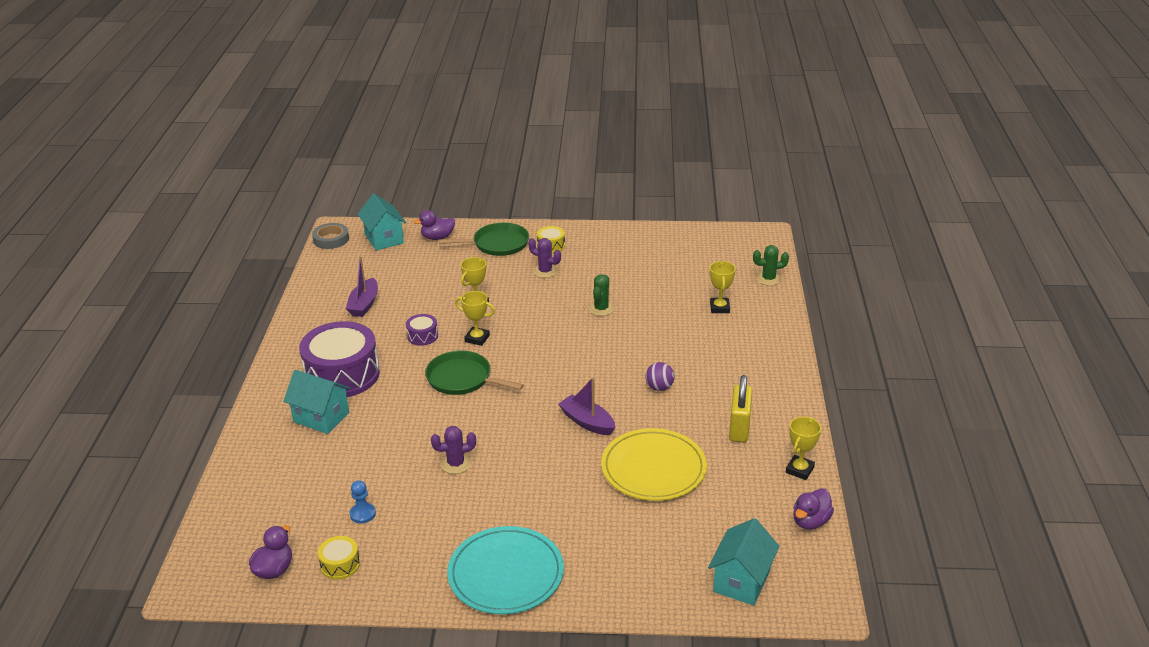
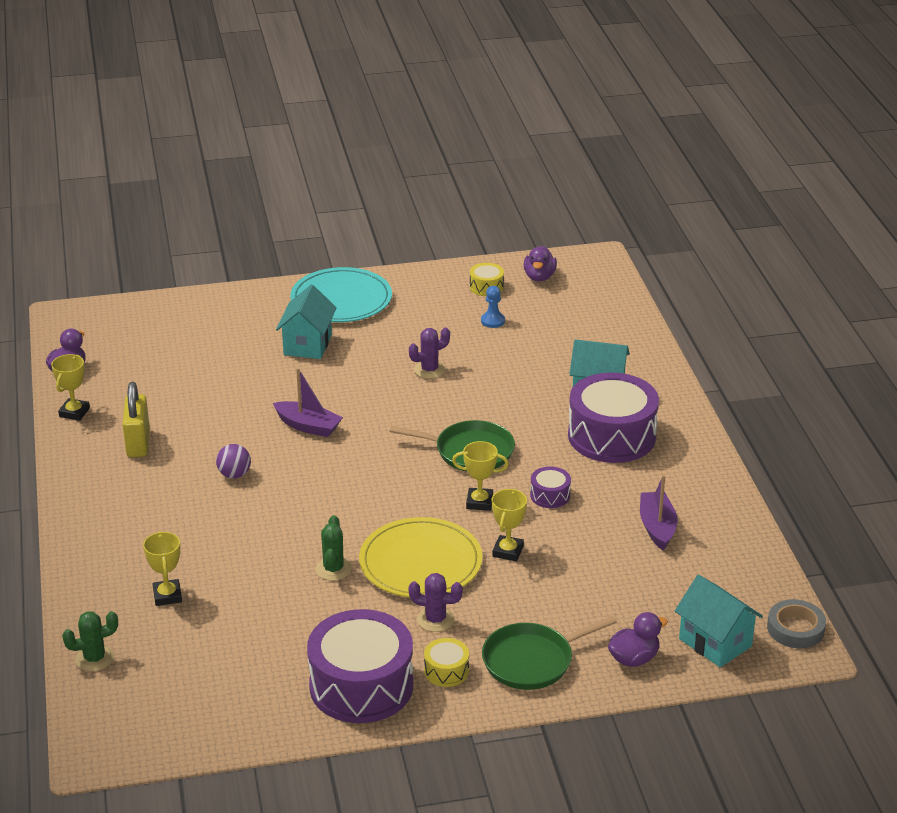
camera: 165 degrees right, 0 degrees up
yellow plate [601,428,707,501] -> yellow plate moved to [359,517,483,597]
turquoise house [708,518,780,605] -> turquoise house moved to [276,285,337,359]
none -> purple drum [307,609,413,723]

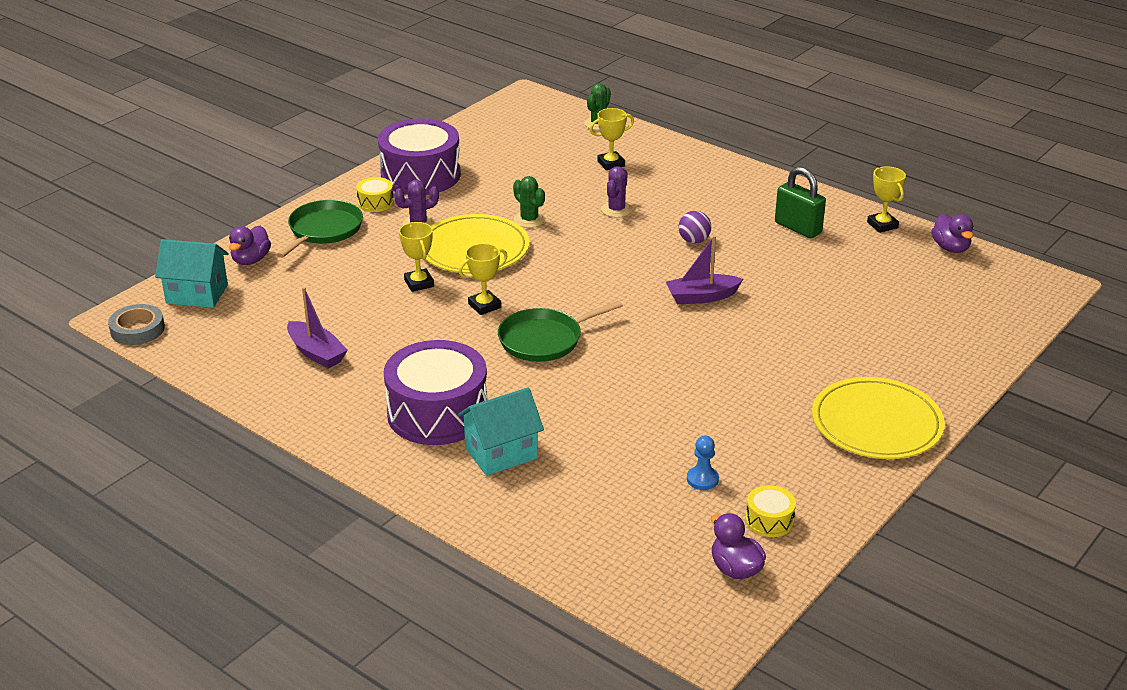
camera: 140 degrees right, 0 degrees up
yellow padlock [122,382,150,457] -> green padlock [775,166,826,238]
yellow trophy [143,531,182,606] -> yellow trophy turned 60 degrees counterclockwise [590,108,634,170]
turquoise house [276,285,337,359] -> none
turquoise plate [290,267,392,322] -> yellow plate [812,377,945,459]
purple cactus [409,327,450,379] -> purple cactus moved to [601,166,632,218]
purple drum [530,467,571,508] -> none

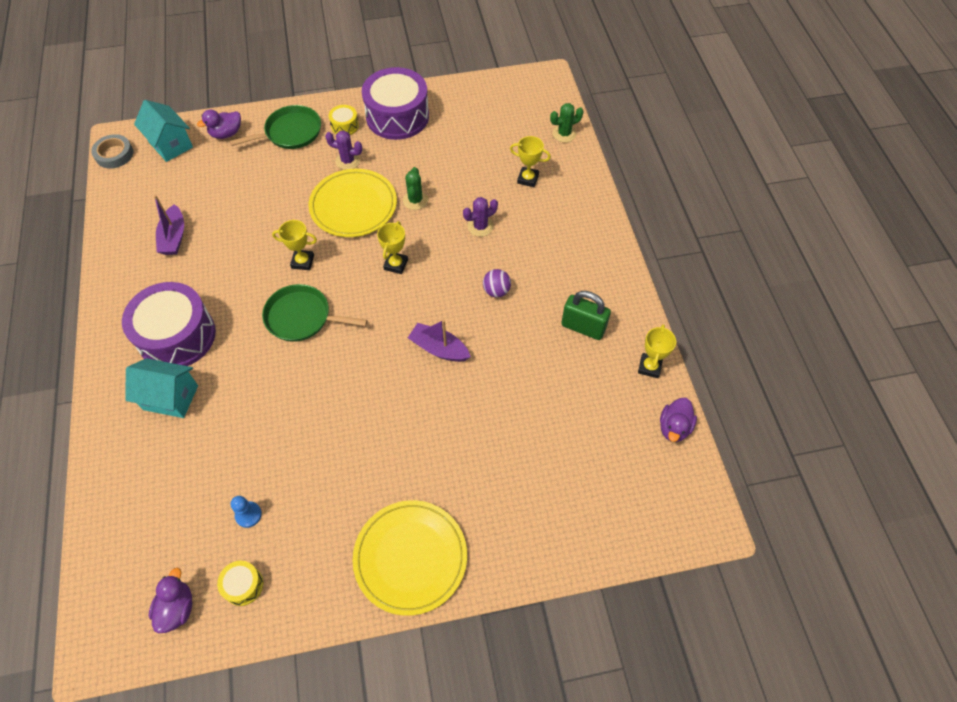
camera: 40 degrees right, 25 degrees up
yellow trophy [399,222,434,292] -> yellow trophy moved to [377,221,408,274]
green padlock [775,166,826,238] -> green padlock turned 60 degrees counterclockwise [561,291,611,340]

